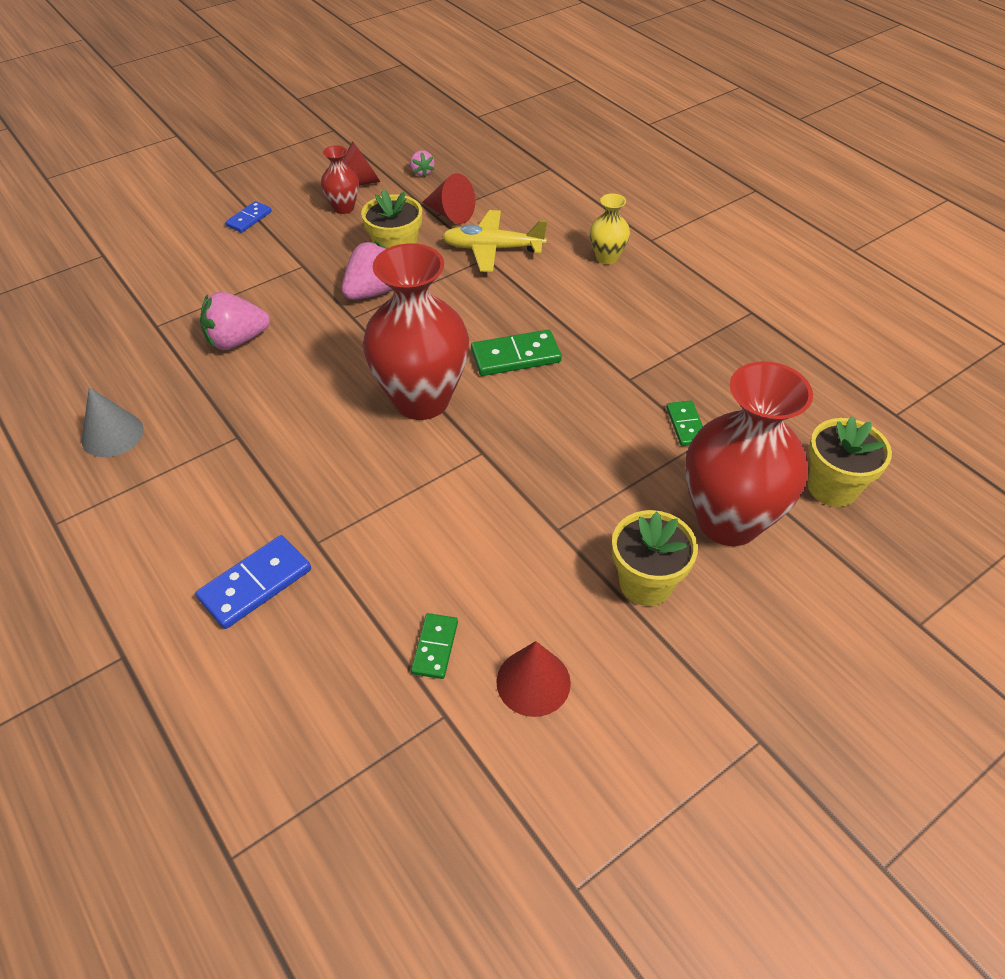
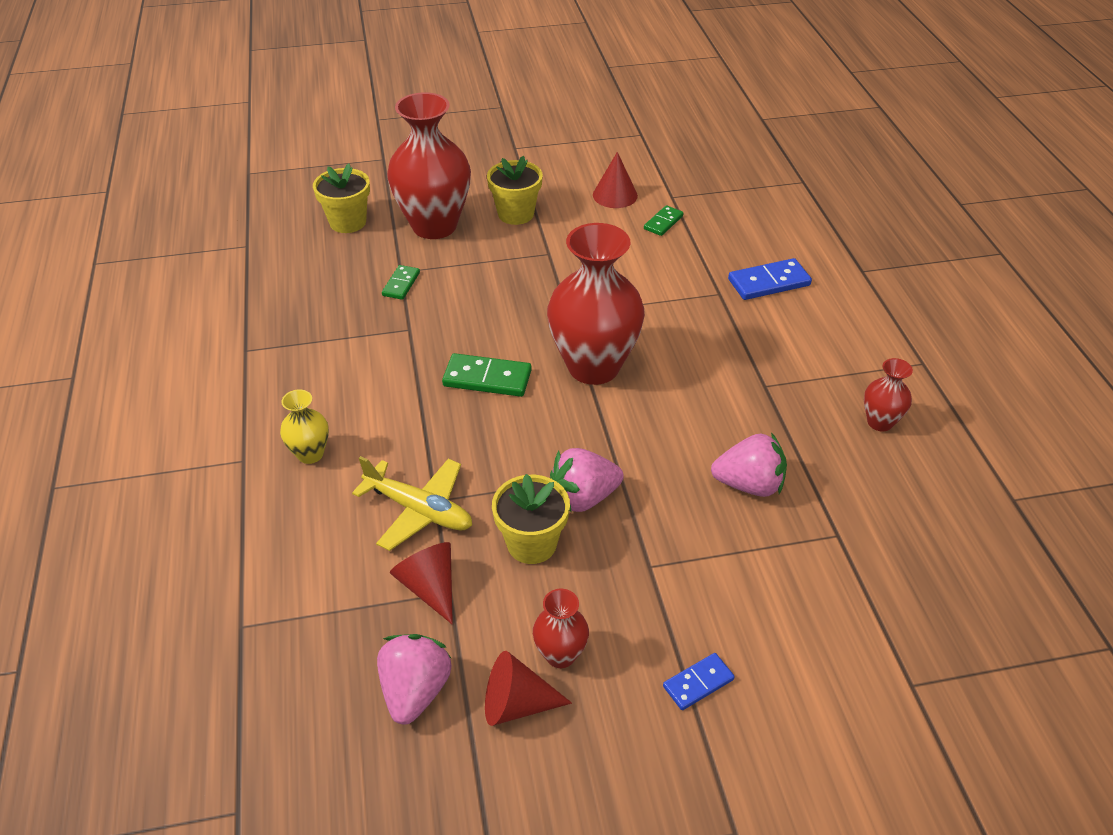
camera: 155 degrees left, 5 degrees down
grey cone [82,387,144,457] -> red vase [864,358,913,432]
pink strawberry [410,150,434,177] -> pink strawberry [377,634,451,725], size x1.88

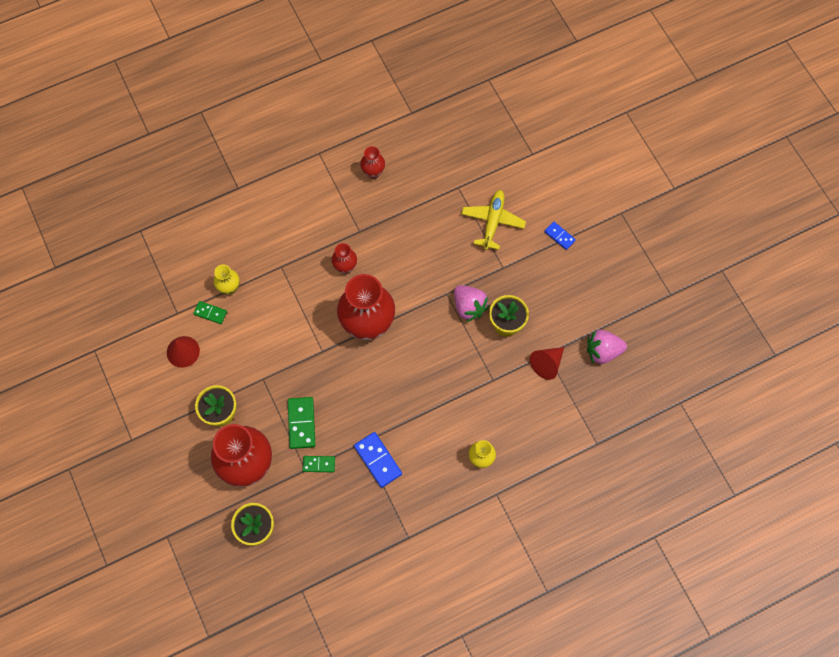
camera: 105 degrees left, 25 degrees up
yellow plane [352,456,472,551] -> yellow plane moved to [461,190,526,250]
green domino [442,353,532,397] -> green domino moved to [288,397,315,449]
red cone [485,651,572,726] -> none
red vase [533,589,589,668] -> red vase moved to [331,243,357,274]
pink strawberry [711,433,787,497] -> none
blue domino [728,258,812,300] -> blue domino moved to [354,432,402,488]
none -> yellow vase [213,265,240,295]

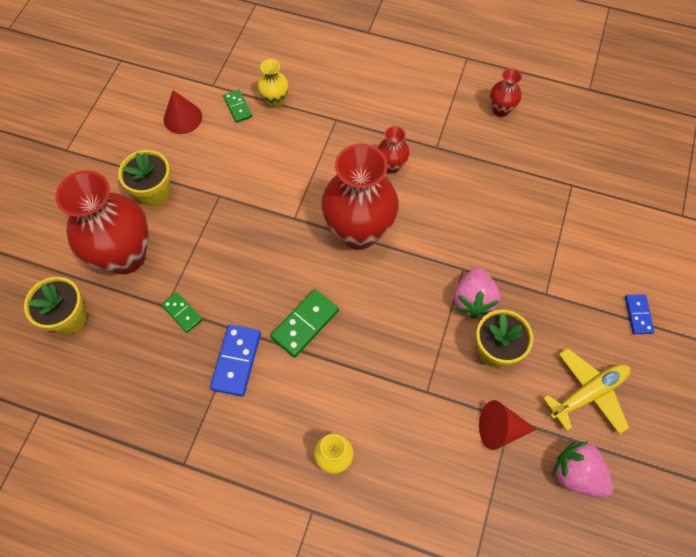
camera: 45 degrees right, 5 degrees down
green domino [288,397,315,449] -> green domino moved to [270,289,339,358]
yellow plane [461,190,526,250] -> yellow plane moved to [543,348,630,434]

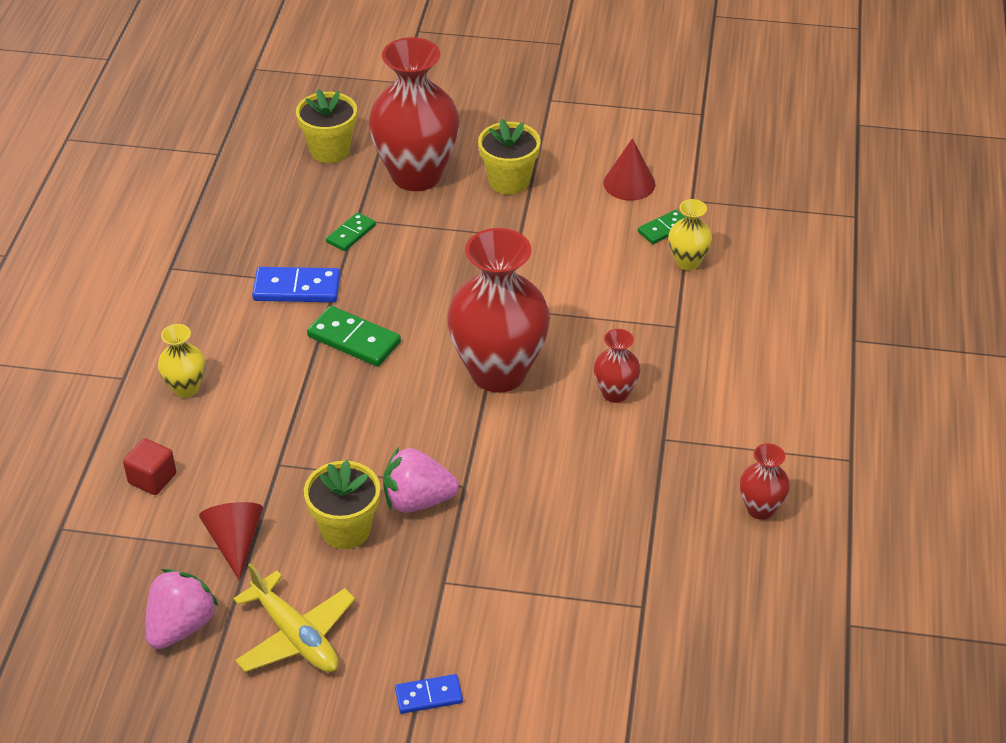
camera: 80 degrees right, 20 degrees down
none -> red cube [123,438,176,495]

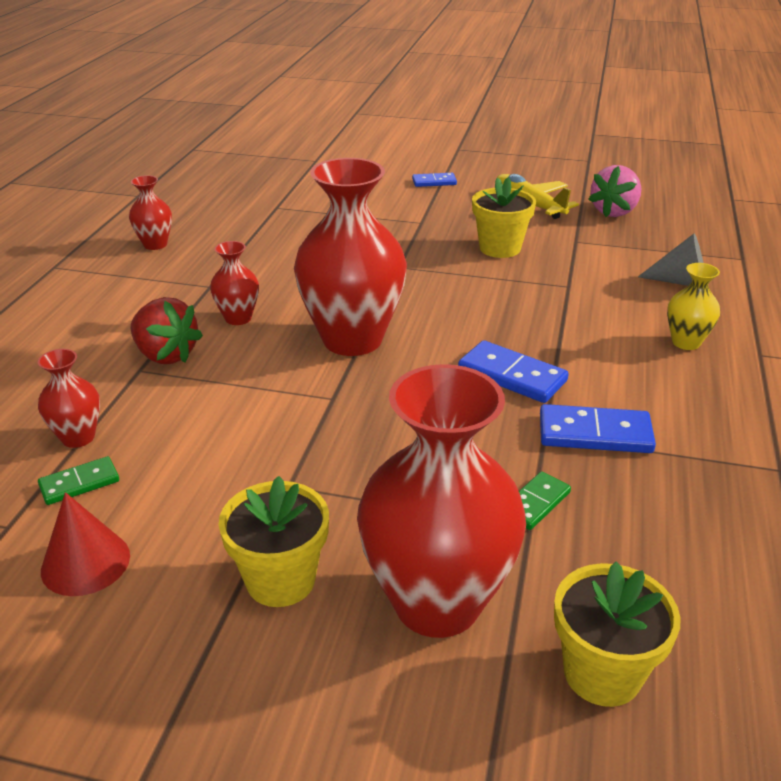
camera: 175 degrees left, 10 degrees down
red cube [123,438,176,495] -> grey cone [638,233,704,286]
red cone [199,502,263,580] -> none
green domino [307,306,401,367] -> blue domino [458,340,569,403]
pink strawberry [383,447,459,513] -> none
yellow vase [668,199,712,270] -> red vase [38,349,100,448]
none -> red strawberry [131,297,203,364]

